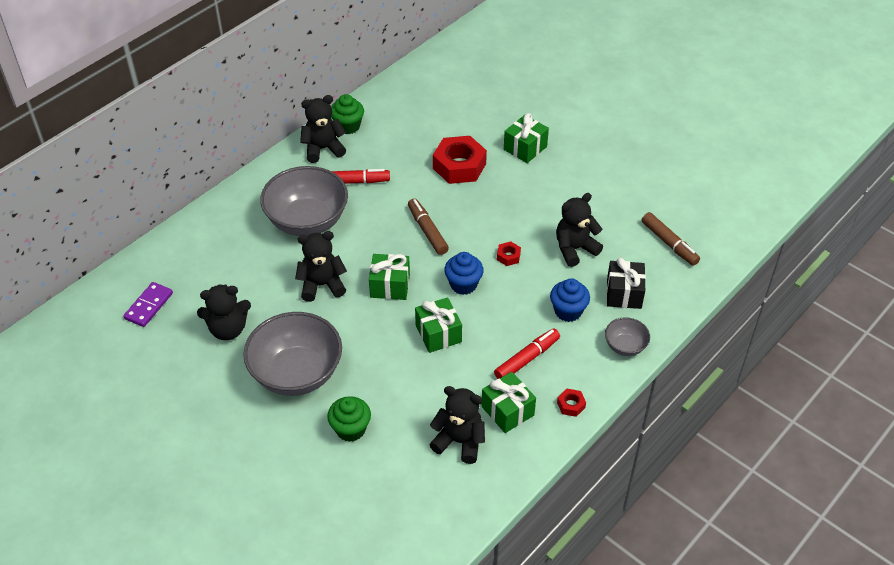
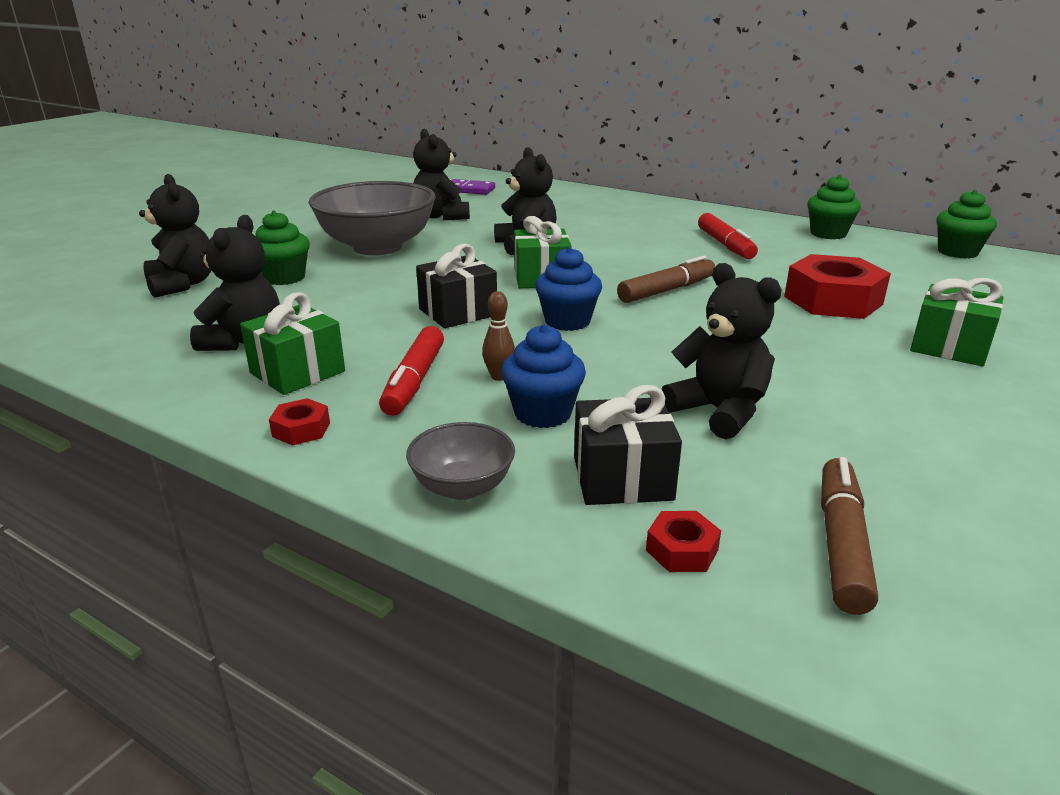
camera: 80 degrees right, 20 degrees down
grey bowl [260,166,348,236] -> none
black teddy bear [300,95,346,163] -> black teddy bear moved to [139,174,212,298]
green gift [415,297,462,353] -> black gift [416,244,497,328]
red marker [494,328,560,379] -> red marker turned 60 degrees clockwise [379,326,444,416]
red nut [497,241,521,266] -> red nut moved to [646,511,721,572]
brown marker [642,212,700,266] -> brown marker turned 150 degrees clockwise [821,457,878,615]
none -> brown bowling pin [482,291,515,381]
none -> green cupcake [936,190,997,259]

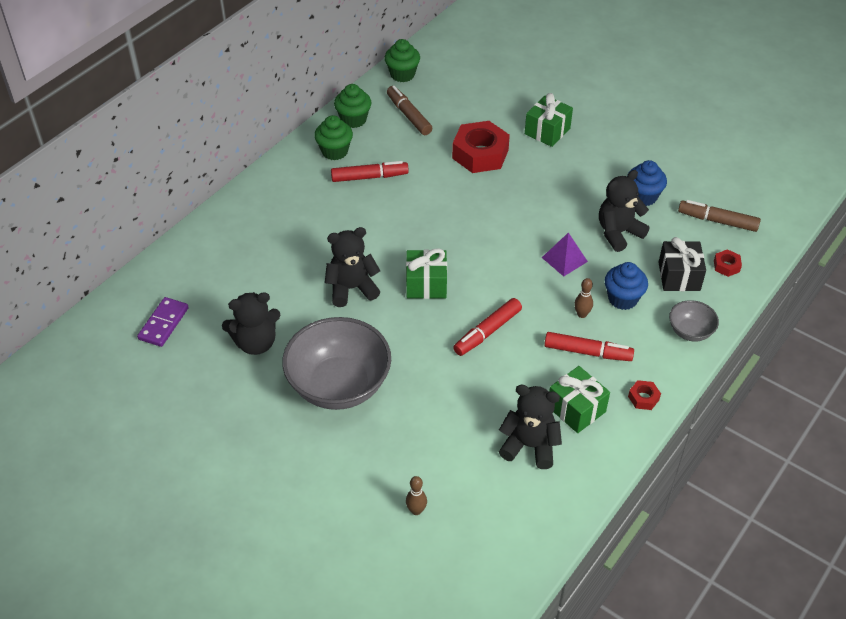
camera: 85 degrees left, 20 degrees up
black teddy bear [139,174,212,298] -> brown bowling pin [406,476,427,515]
green cupcake [255,211,310,285] -> green cupcake moved to [314,115,353,160]
black gift [416,244,497,328] -> red marker [453,298,522,356]
blue cupcake [535,247,602,331] -> blue cupcake moved to [627,160,667,206]
brown marker [617,256,715,303] -> brown marker moved to [387,86,432,135]
none -> purple pyramid [542,232,588,276]

